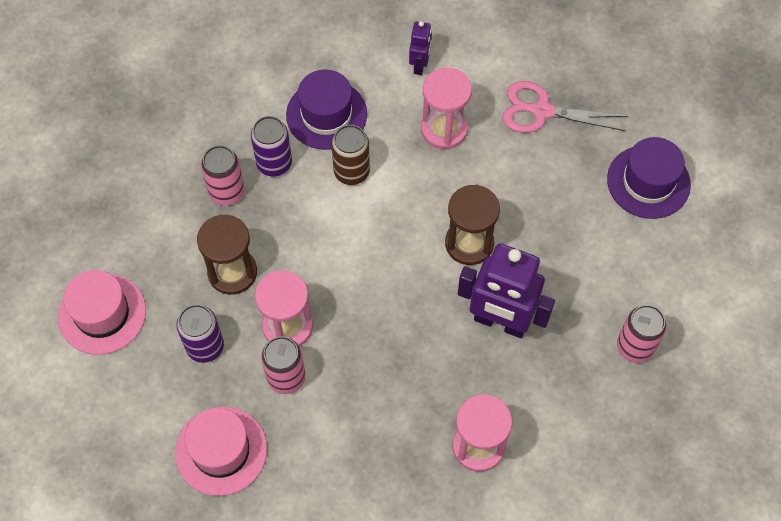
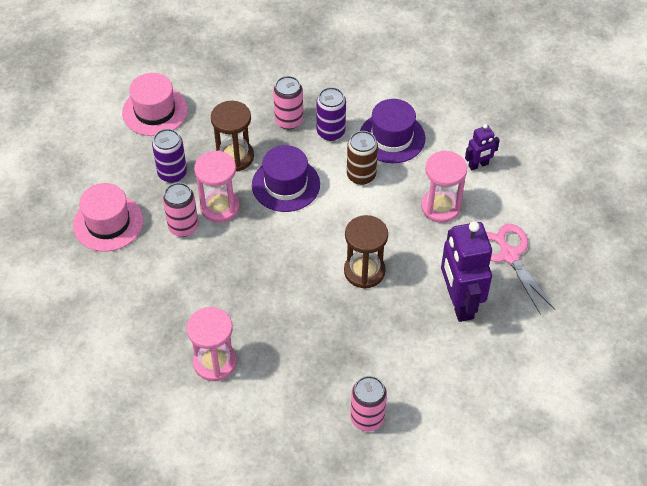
camera: 55 degrees right, 10 degrees down
purple robot [458,243,555,338] -> purple robot moved to [441,221,492,322]
purple hat [607,137,691,219] -> purple hat moved to [252,145,320,212]

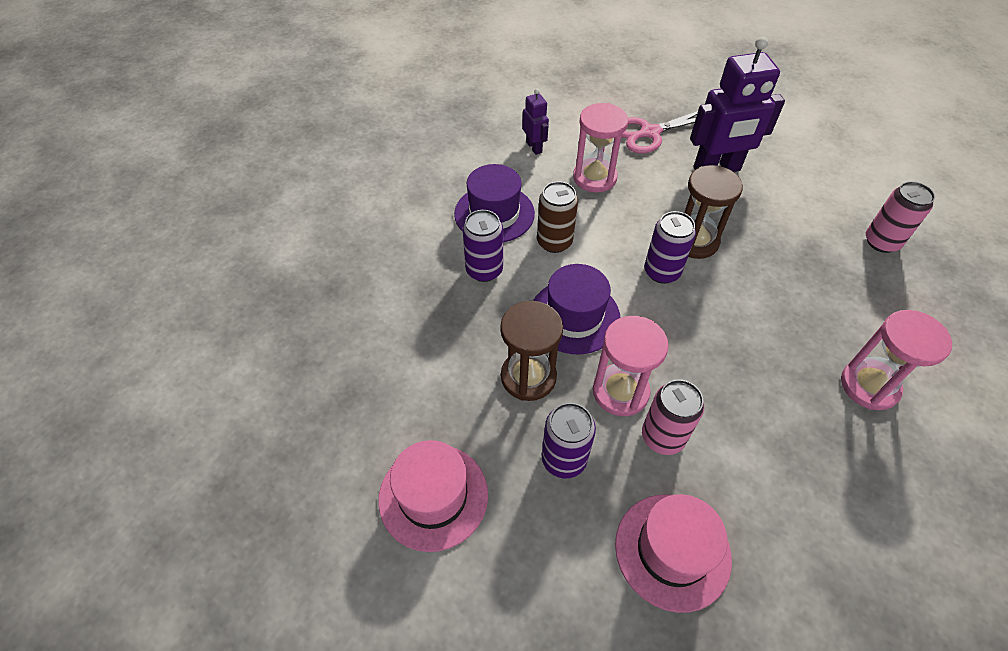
camera: 90 degrees left, 0 degrees up
pink can [273,76,303,129] -> none
none -> purple can [644,211,696,284]

